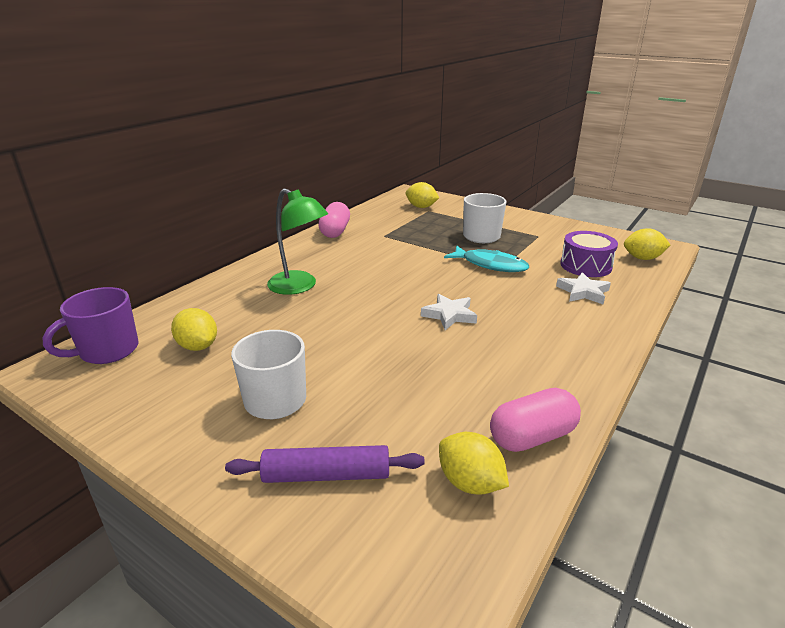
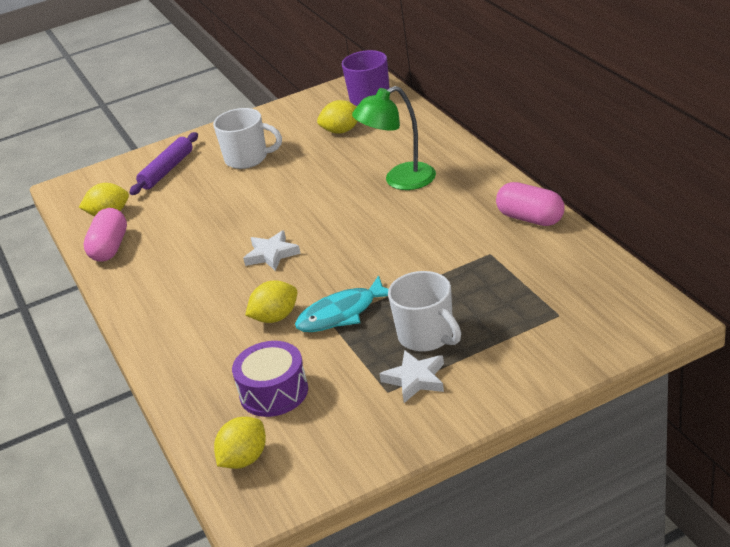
camera: 125 degrees right, 5 degrees up
yellow lemon [406,182,439,208] -> yellow lemon moved to [245,280,297,323]
white star [556,272,611,304] -> white star moved to [379,350,444,403]

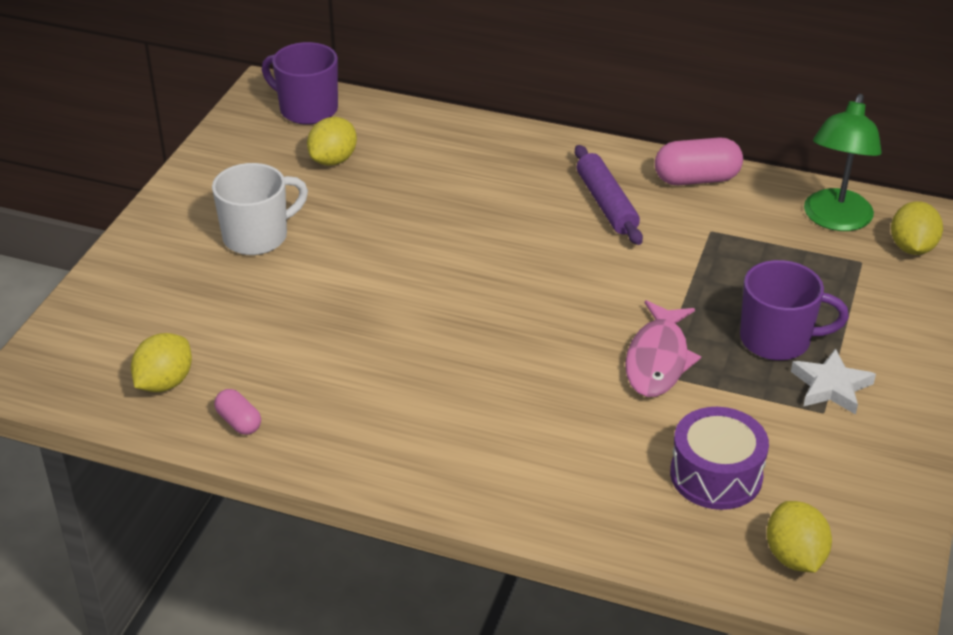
camera: 50 degrees left, 5 degrees up
pink capsule [83,208,127,262] -> pink capsule [214,389,261,435], size x0.56
purple rolling pin [129,132,198,195] -> purple rolling pin moved to [575,145,643,245]
white star [243,230,301,271] -> none
yellow lemon [245,280,297,323] -> yellow lemon moved to [891,201,943,255]
turquoise fish [295,275,388,332] -> pink fish [625,300,701,397]
green lamp [352,86,436,190] -> green lamp moved to [804,94,882,231]
white mug [388,271,461,352] -> purple mug [740,260,849,360]

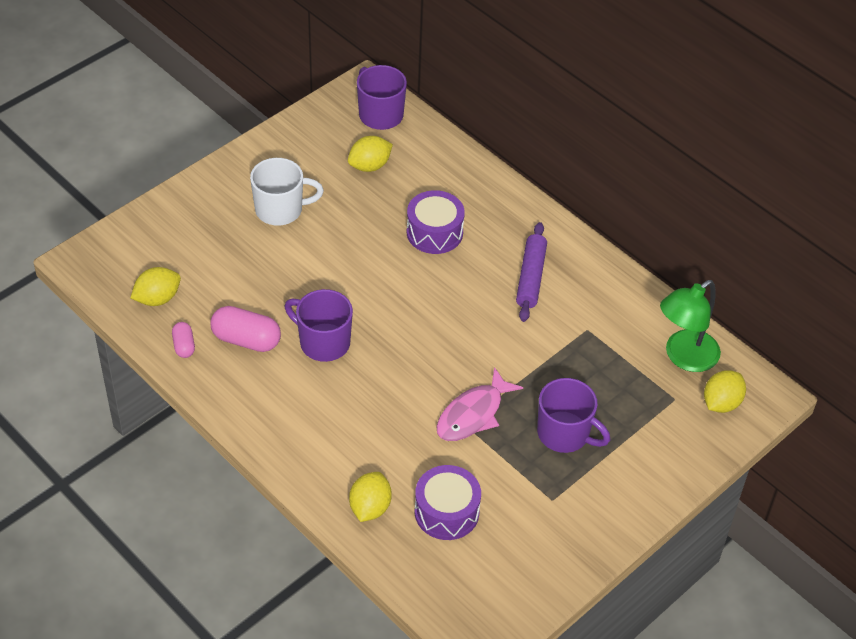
camera: 25 degrees right, 10 degrees up
pink capsule [655,137,743,185] -> pink capsule moved to [210,306,281,352]
yellow lemon [767,501,832,573] -> yellow lemon moved to [349,472,392,522]
white star [791,348,876,415] -> none
none -> purple mug [285,289,353,362]
none -> purple drum [407,190,465,254]

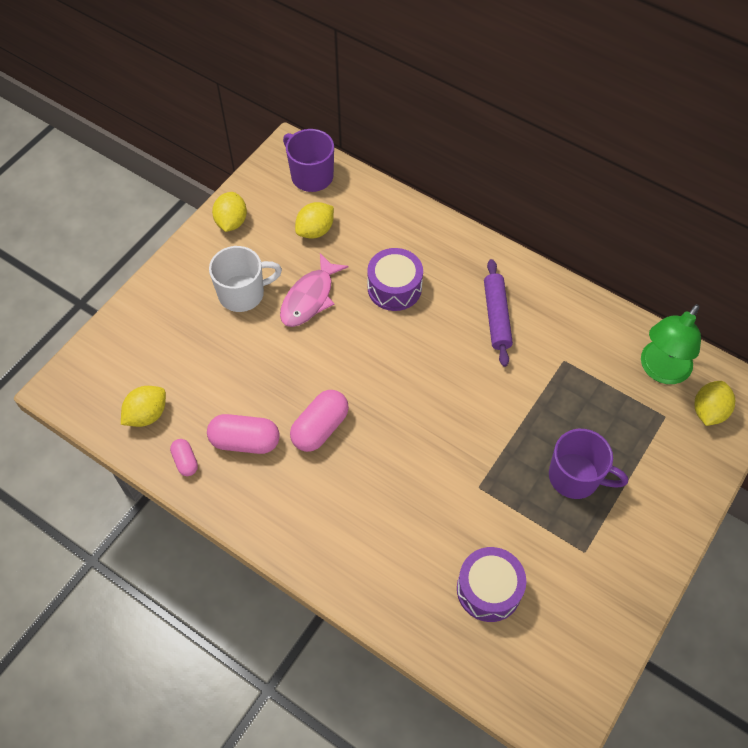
camera: 10 degrees left, 10 degrees up
purple mug [285,289,353,362] -> pink capsule [290,390,349,452]
yellow lemon [349,472,392,522] -> yellow lemon moved to [212,192,247,232]
pink fish [437,367,523,441] -> pink fish moved to [280,253,349,327]

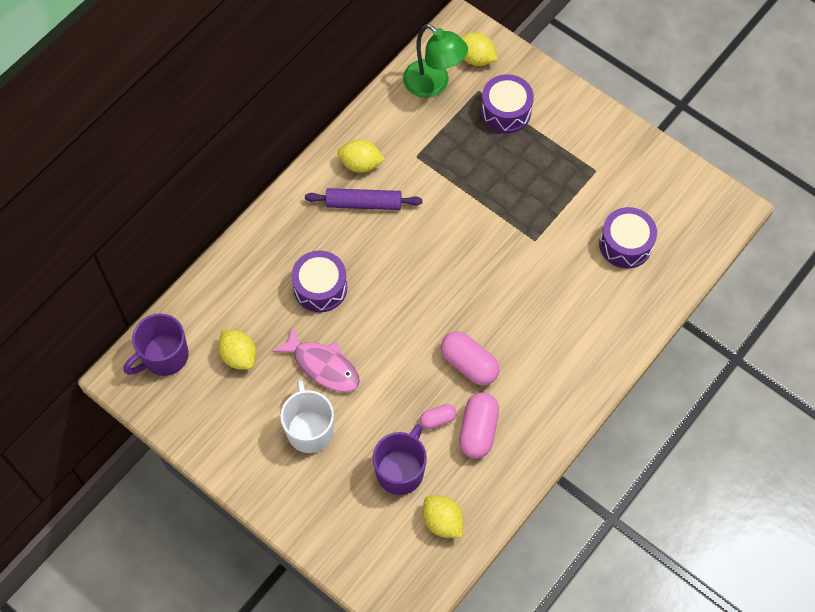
camera: 85 degrees left, 5 degrees up
pink capsule [170,439,198,476] -> pink capsule moved to [420,404,457,429]
yellow lemon [212,192,247,232] -> yellow lemon moved to [337,139,385,173]
purple mug [549,429,628,499] -> purple mug moved to [372,424,427,495]
none -> purple drum [481,74,534,133]

